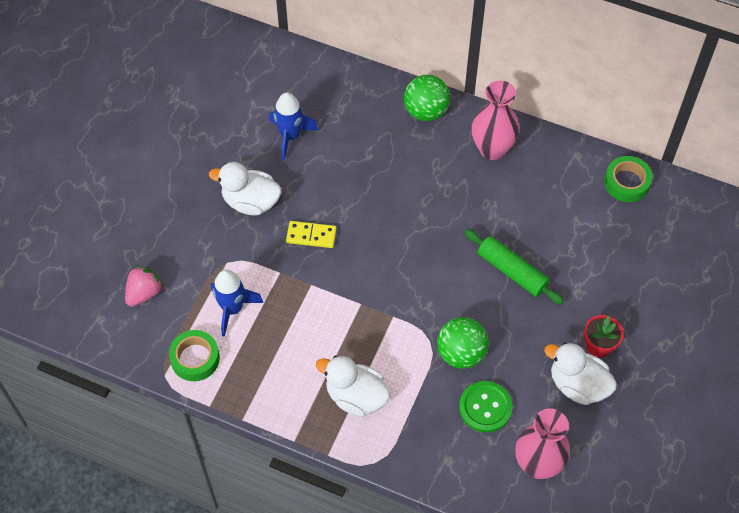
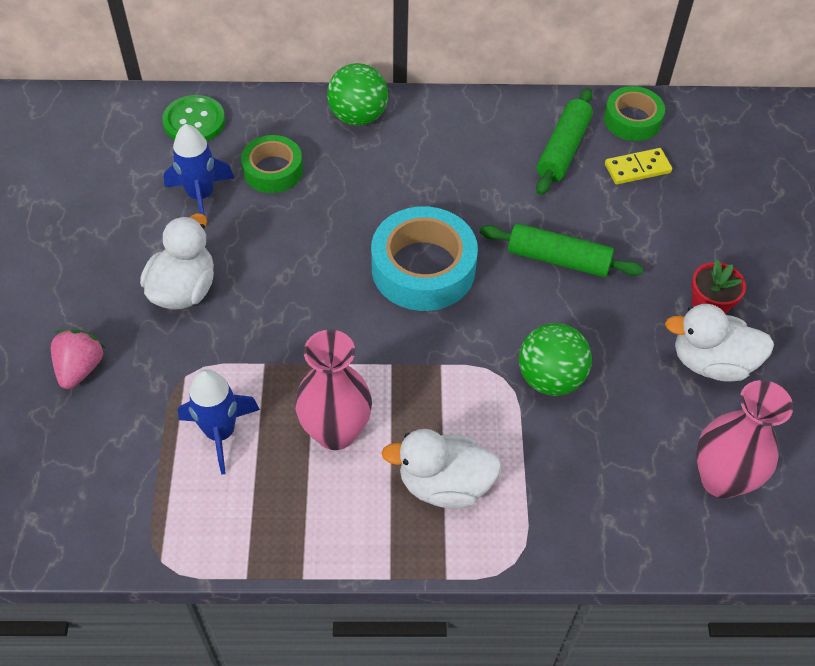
camera: 25 degrees left, 5 degrees down
pink strawberry [125,265,164,307] -> pink strawberry moved to [51,330,105,389]
green tape [169,330,220,381] -> green tape moved to [241,135,303,193]
white duck [209,162,282,215] -> white duck turned 120 degrees clockwise [140,214,214,309]
yellow domino [286,221,336,248] -> yellow domino moved to [605,148,672,185]
green button [459,381,513,433] -> green button moved to [162,95,225,141]
pink vase [472,81,519,160] -> pink vase moved to [295,330,372,450]
none -> turquoise tape [371,206,478,311]
none -> green rolling pin [536,88,593,195]

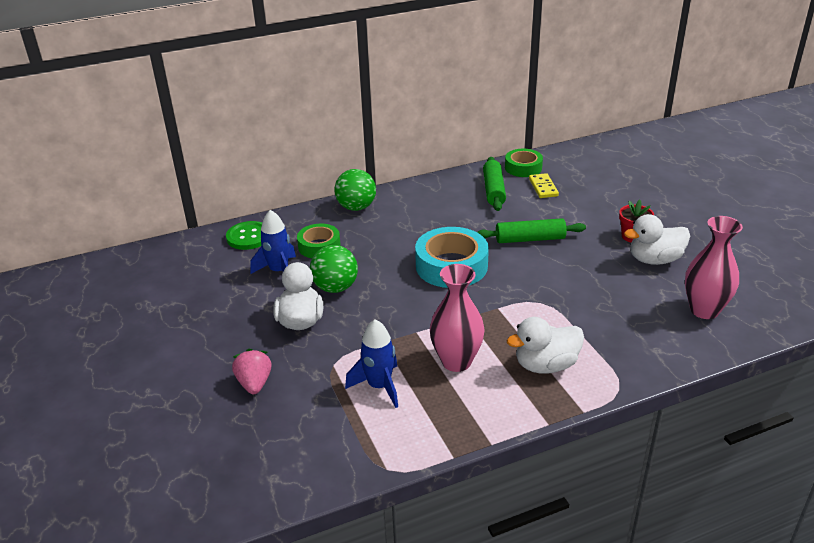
camera: 20 degrees left, 20 degrees down
green ball [519,323,592,396] -> green ball moved to [310,245,358,293]
yellow domino [605,148,672,185] -> yellow domino turned 60 degrees counterclockwise [529,173,559,198]

